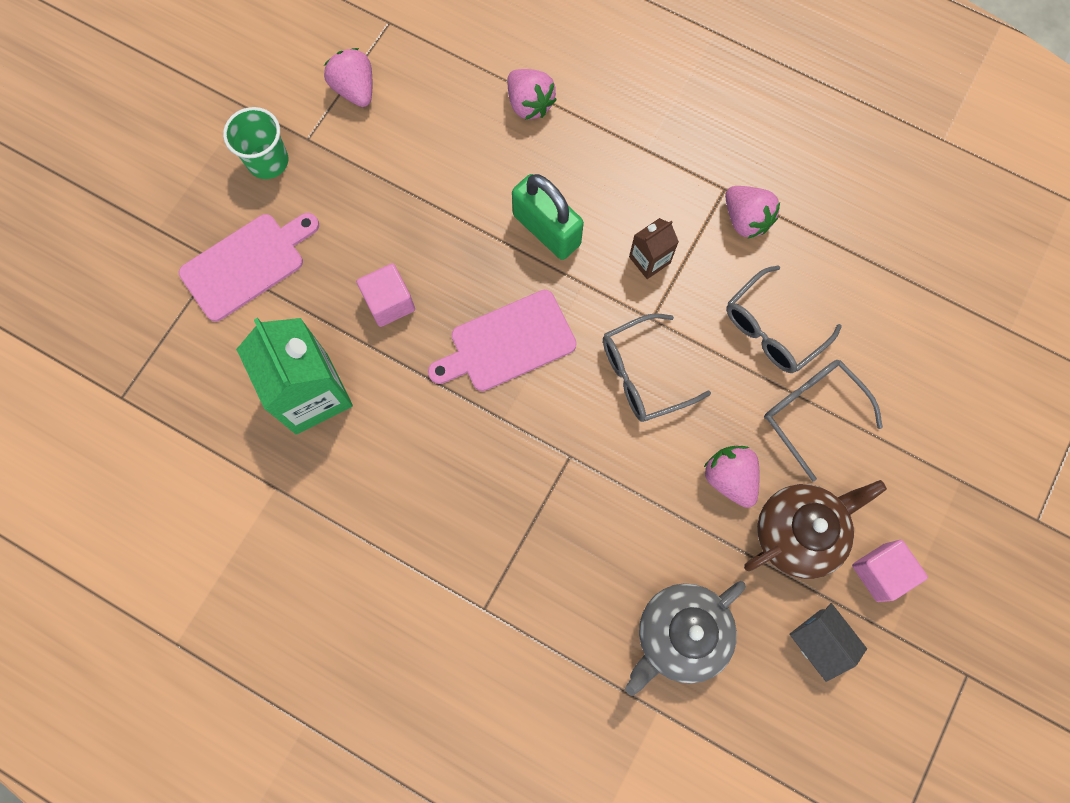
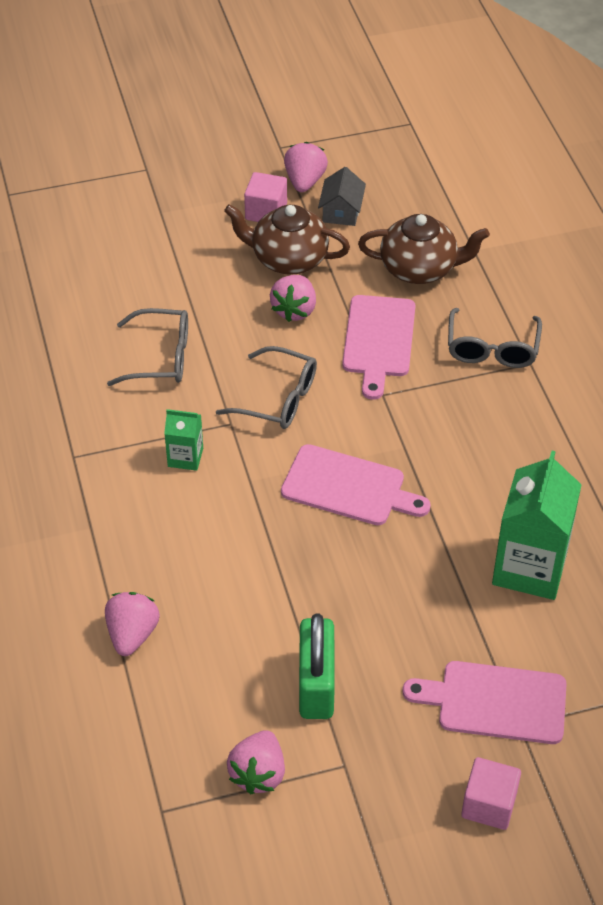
camera: 135 degrees left, 25 degrees down
green cup [223,107,288,179] -> none
pink cube [357,263,415,327] -> pink cube moved to [461,757,521,830]
green padlock [512,174,584,260] -> green padlock moved to [299,614,335,719]
grey teapot [625,581,746,696] -> brown teapot [358,214,490,284]
brown carton [629,218,679,279] -> green carton [164,409,203,471]
pink strawberry [725,186,780,239] -> pink strawberry moved to [284,142,328,192]
grey glasses [764,360,883,481] -> grey glasses moved to [448,308,542,368]
none -> pink cutting board [342,295,415,400]

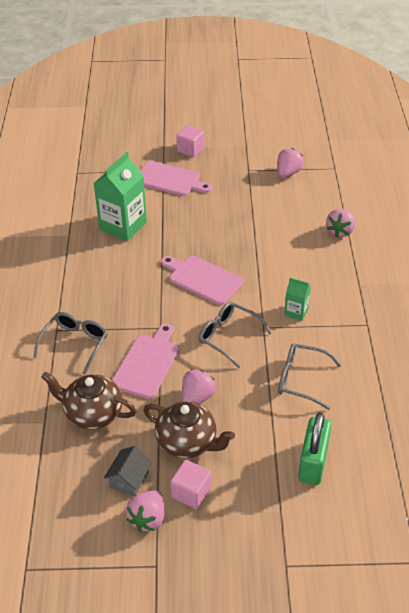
camera: 165 degrees left, 5 degrees down
green padlock [299,614,335,719] -> green padlock moved to [298,412,331,485]

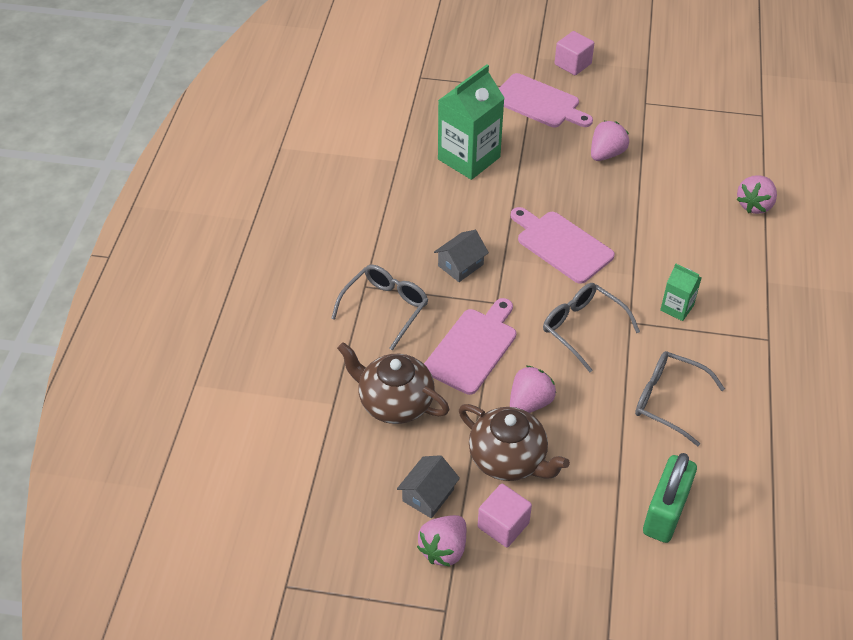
camera: 10 degrees right, 5 degrees up
pink strawberry [277,148,304,178] -> pink strawberry moved to [591,121,629,161]
none -> grey house [434,230,489,282]

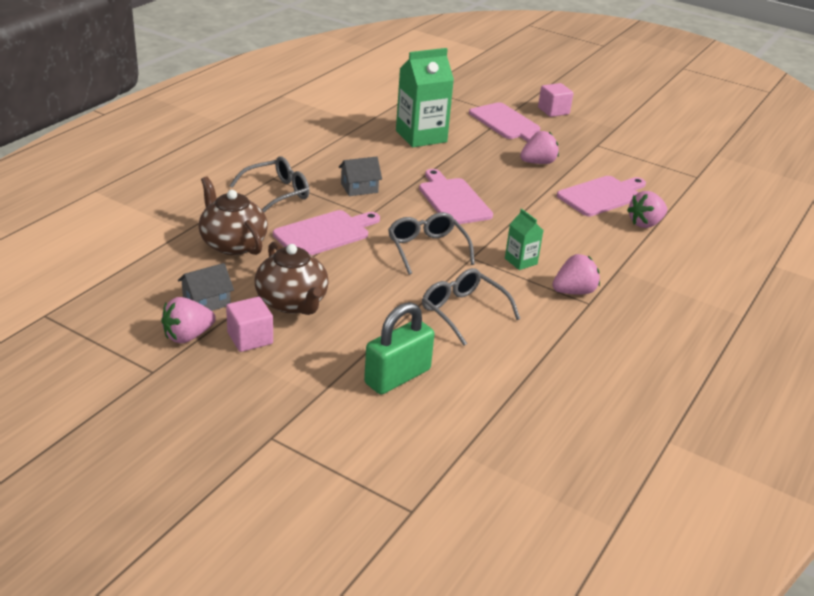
camera: 20 degrees right, 15 degrees down
pink strawberry [510,366,556,413] -> pink strawberry moved to [552,254,600,294]
none -> pink cutting board [557,176,646,216]

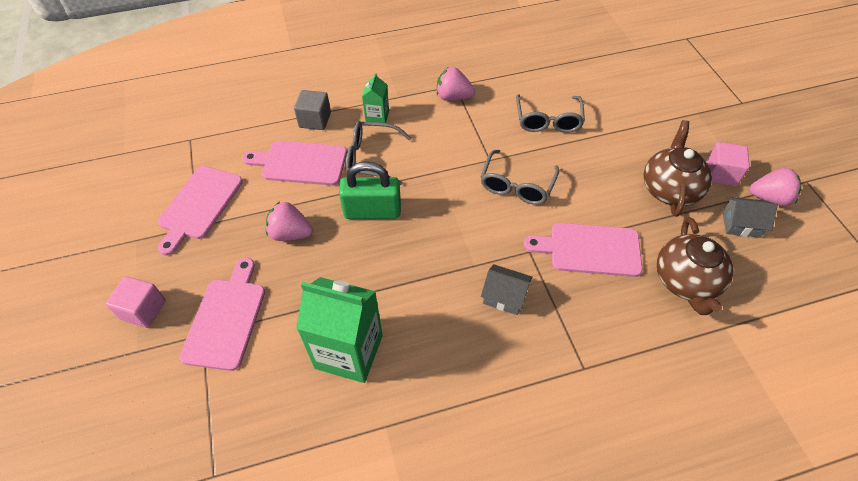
camera: 135 degrees left, 20 degrees up
grey glasses [229,156,309,212] -> grey glasses moved to [346,121,412,185]
green padlock [364,302,434,394] -> green padlock moved to [339,161,401,219]
pink cutting board [419,169,493,224] -> pink cutting board moved to [158,166,243,256]
green carton [505,209,544,270] -> green carton moved to [362,73,389,123]
pink strawberry [627,191,667,228] -> grey cube [294,90,331,130]

